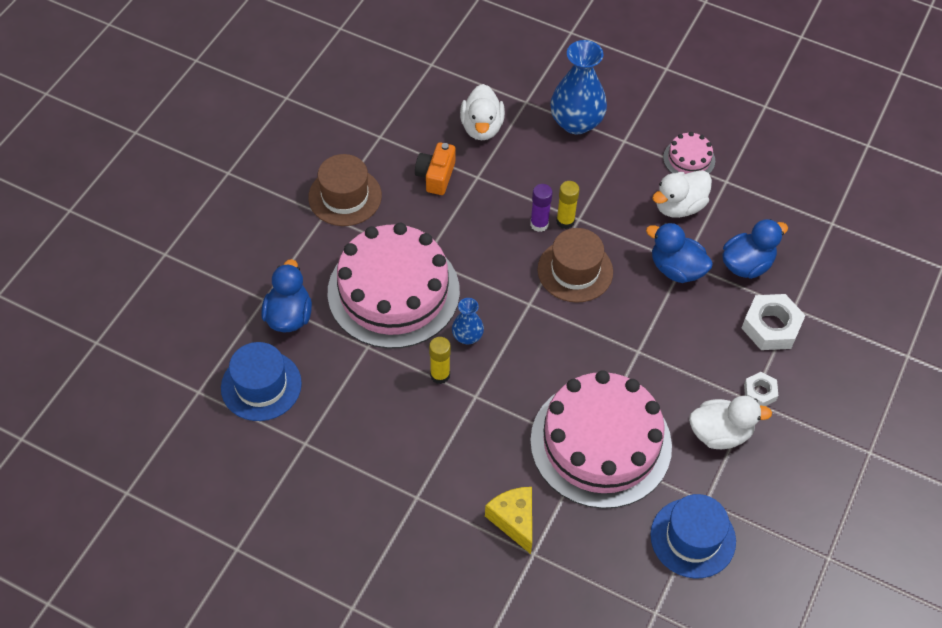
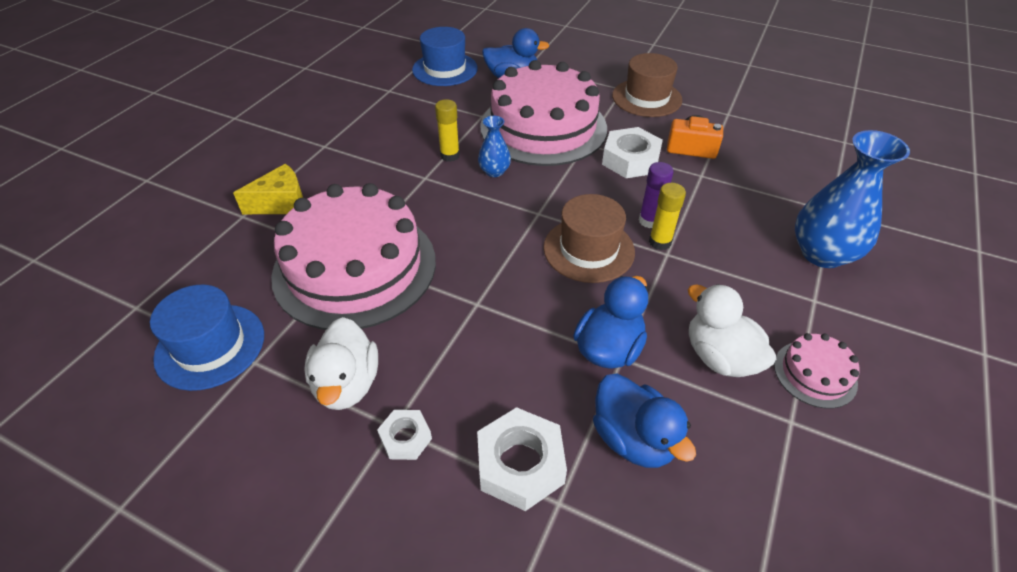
camera: 90 degrees right, 10 degrees down
white duck [460,84,505,140] -> none
none -> white nut [602,127,663,178]

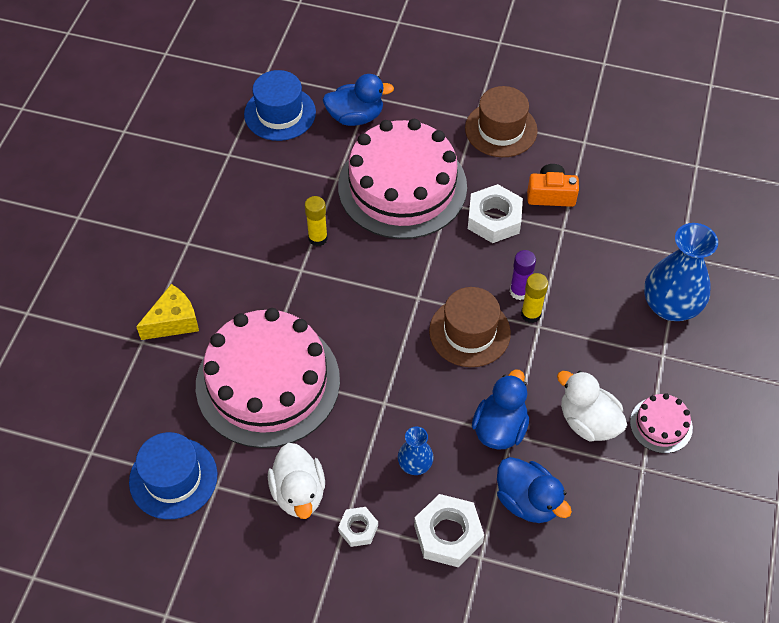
camera: 10 degrees left, 10 degrees up
blue vase [478,116,511,177] -> blue vase moved to [398,427,434,475]

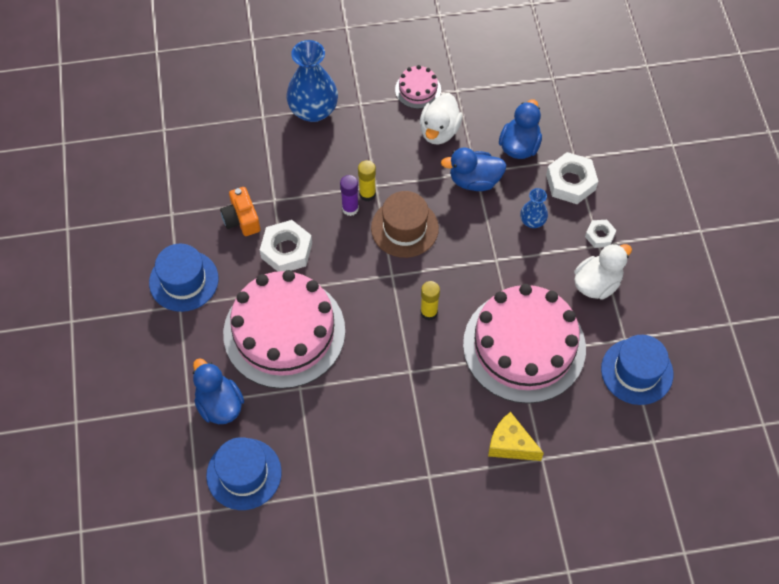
camera: 115 degrees left, 5 degrees up
yellow glue stick [305,196,328,246] -> yellow glue stick moved to [420,281,440,321]
brown hat [465,86,538,157] -> blue hat [149,244,219,312]

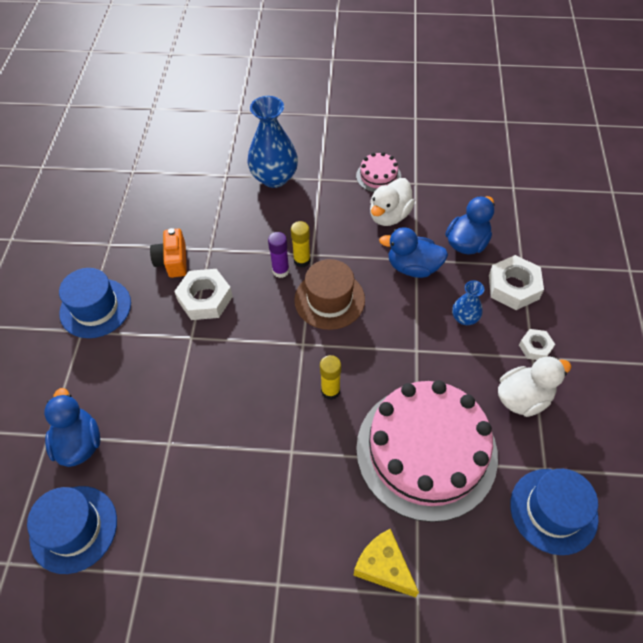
camera: 15 degrees right, 5 degrees down
pink cake [223,270,345,389] -> none

